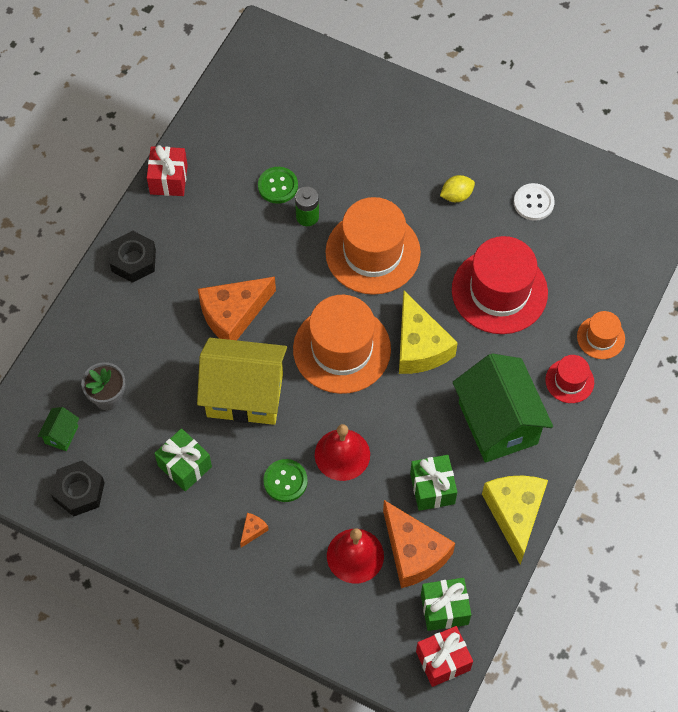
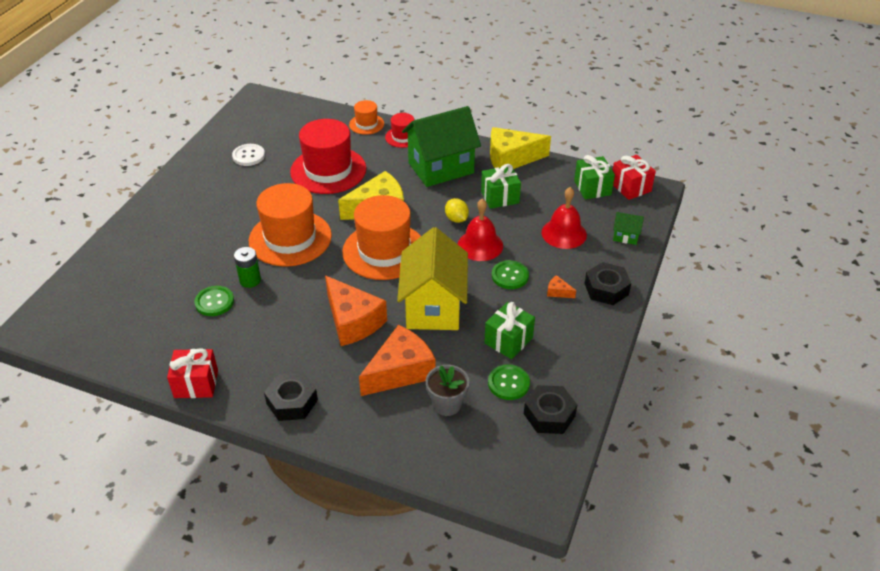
camera: 95 degrees left, 20 degrees down
green house [38,407,79,451] -> green house moved to [613,212,644,245]
orange cheese [383,500,455,588] -> orange cheese moved to [359,325,435,396]
yellow lemon [440,175,475,202] -> yellow lemon moved to [445,198,469,223]
none -> green button [488,364,530,400]
none -> black nut [585,262,631,305]

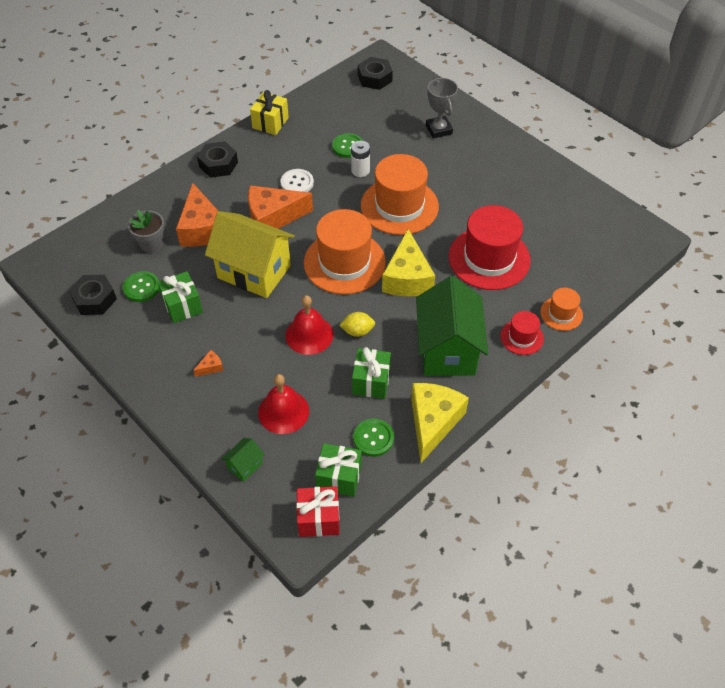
camera: 115 degrees right, 10 degrees up
red gift [167,348,218,398] -> yellow gift [250,90,289,135]
white button [232,144,265,166] -> white button moved to [280,169,314,192]
green battery [234,247,261,288] -> white battery [351,141,370,177]
green button [492,260,529,289] -> green button moved to [353,418,394,457]
black nut [585,262,631,305] -> black nut moved to [358,57,393,90]
none -> grey trophy [426,78,458,139]

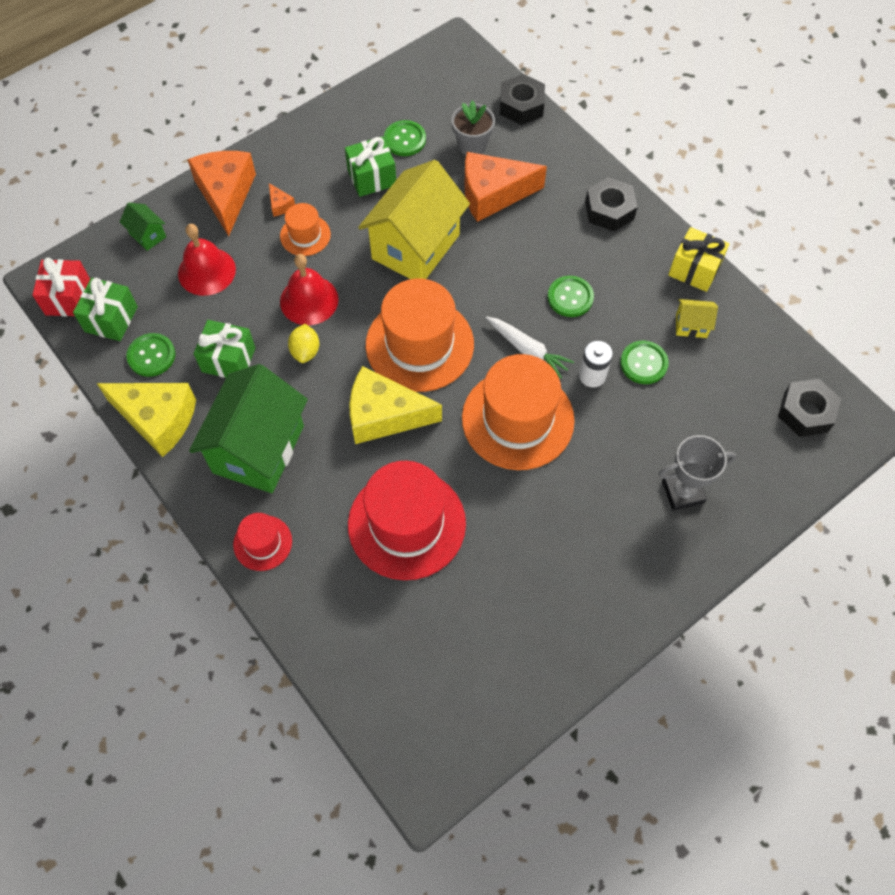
camera: 95 degrees right, 10 degrees up
black nut [69,275,117,315] -> black nut moved to [500,74,545,125]
orange cheese [248,185,313,229] -> orange cheese moved to [187,151,256,236]
white button [280,169,314,192] -> green button [548,276,594,317]
green house [416,276,488,376] -> green house turned 75 degrees counterclockwise [189,364,308,493]
orange hat [540,287,583,331] -> orange hat moved to [280,203,331,256]
none -> white carrot [486,317,574,379]
none -> yellow house [676,299,718,338]

